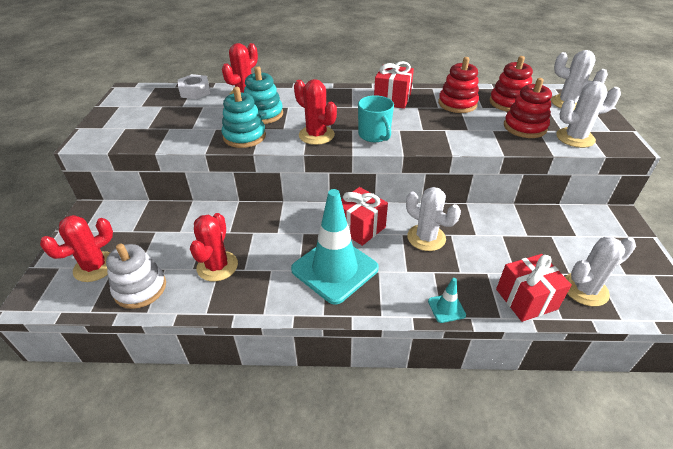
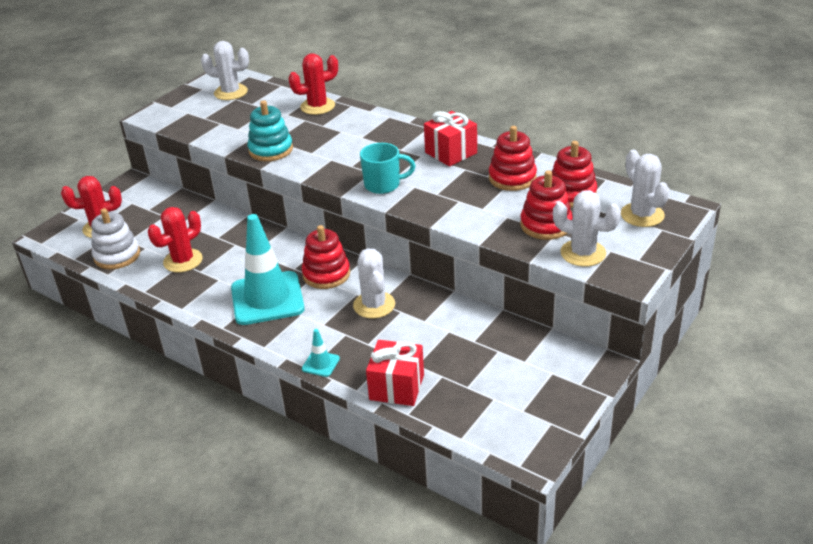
camera: 35 degrees right, 5 degrees down
white nut [178,74,210,99] -> none
turquoise stacking toy [244,66,283,124] -> none
red cactus [294,79,337,145] -> none
red gift [341,187,388,246] -> red stacking toy [302,225,350,289]
turquoise mug [358,95,394,142] -> turquoise mug turned 105 degrees counterclockwise [360,143,416,194]
white cactus [565,237,636,306] -> white cactus moved to [201,41,249,100]

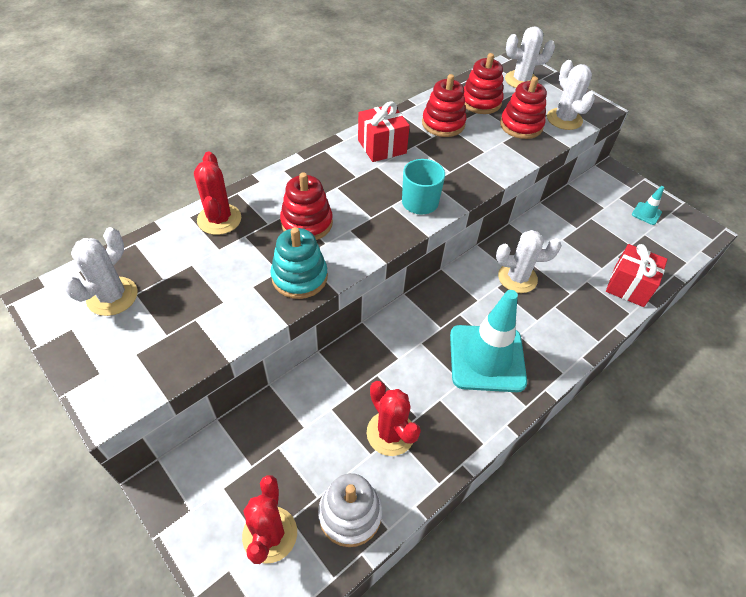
camera: 80 degrees left, 15 degrees up
red stacking toy [302,225,350,289] -> red stacking toy moved to [280,172,333,240]
turquoise traffic cone [302,329,340,377] -> turquoise traffic cone moved to [632,186,664,225]
white cactus [553,190,621,267] -> white cactus turned 60 degrees counterclockwise [547,60,595,130]

